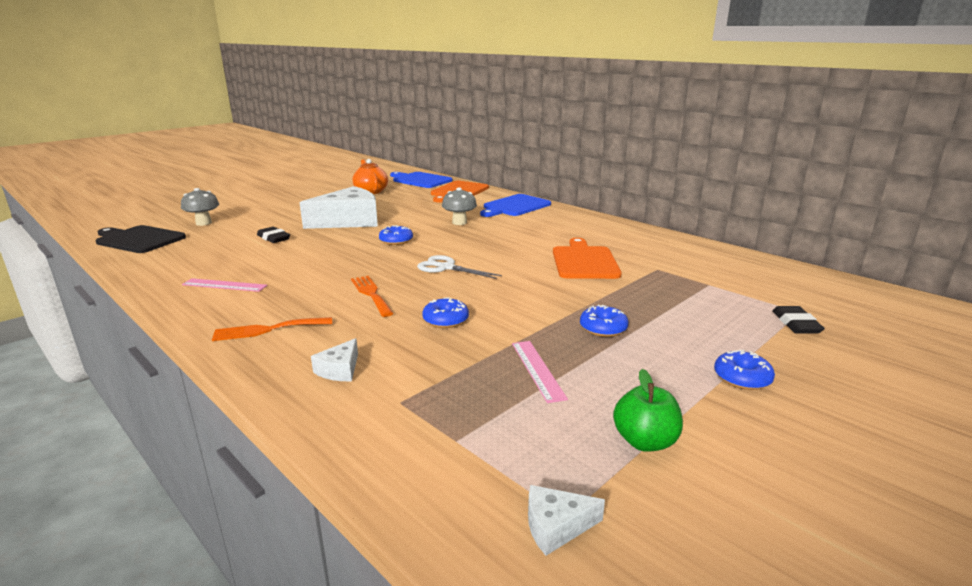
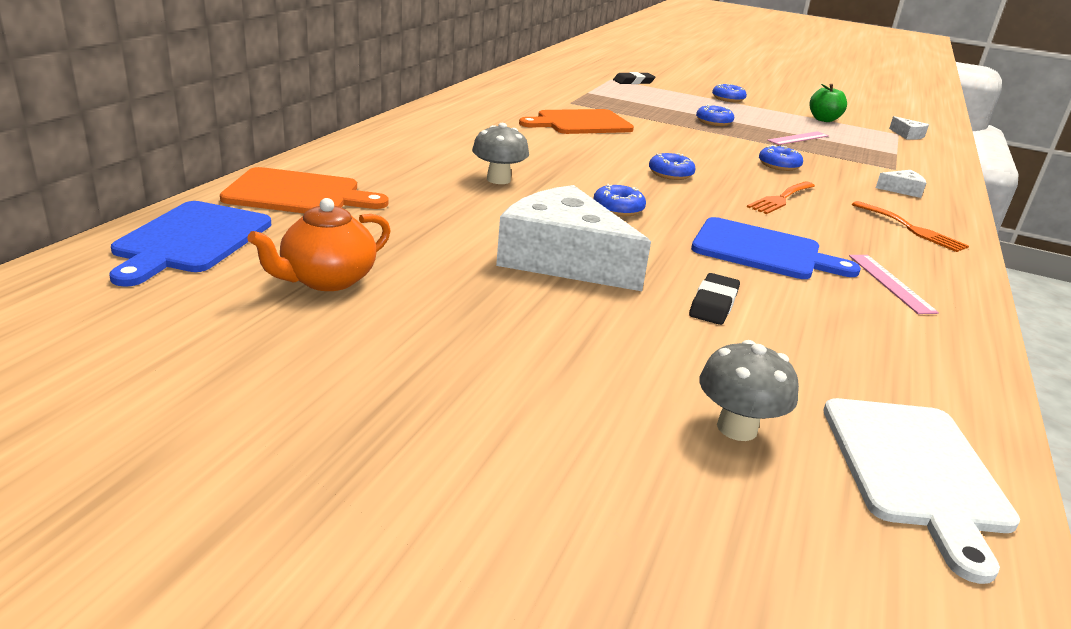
camera: 115 degrees left, 5 degrees up
black cutting board [96,225,186,253] -> white cutting board [823,398,1020,584]
white scissors [417,255,502,279] -> blue donut [649,153,696,180]
blue cutting board [480,194,551,217] -> blue cutting board moved to [691,217,861,279]

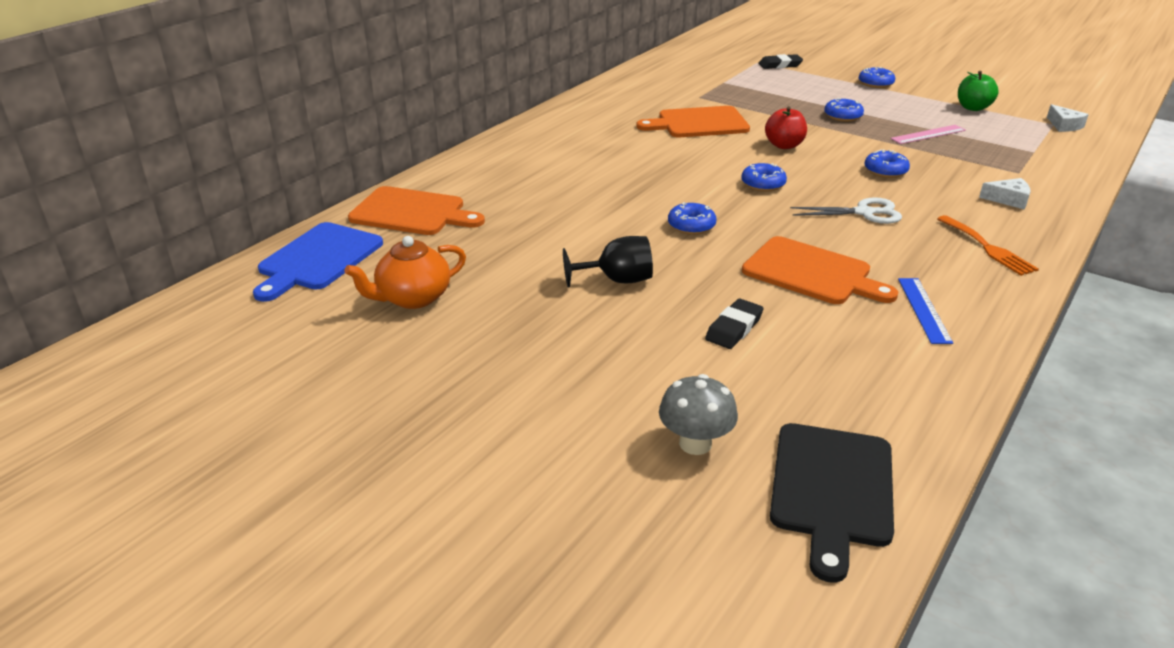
camera: 15 degrees right, 5 degrees up
grey mushroom [472,123,529,184] -> none
white cheese [496,185,651,291] -> black goblet [563,236,653,287]
blue cutting board [691,217,861,279] -> orange cutting board [742,236,898,304]
orange fork [747,181,815,214] -> white scissors [790,197,902,224]
white cutting board [823,398,1020,584] -> black cutting board [770,423,894,583]
pink ruler [849,255,939,314] -> blue ruler [898,278,953,344]
none -> red apple [765,106,807,149]

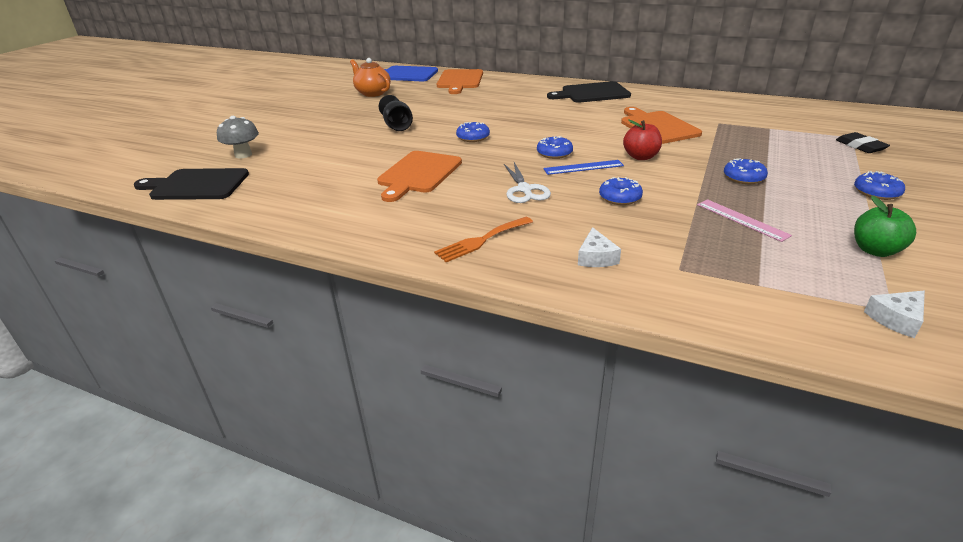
camera: 80 degrees right, 0 degrees up
black eraser [705,299,764,349] -> none
blue ruler [898,278,953,344] -> blue ruler moved to [543,160,624,175]
none -> black cutting board [547,81,631,103]

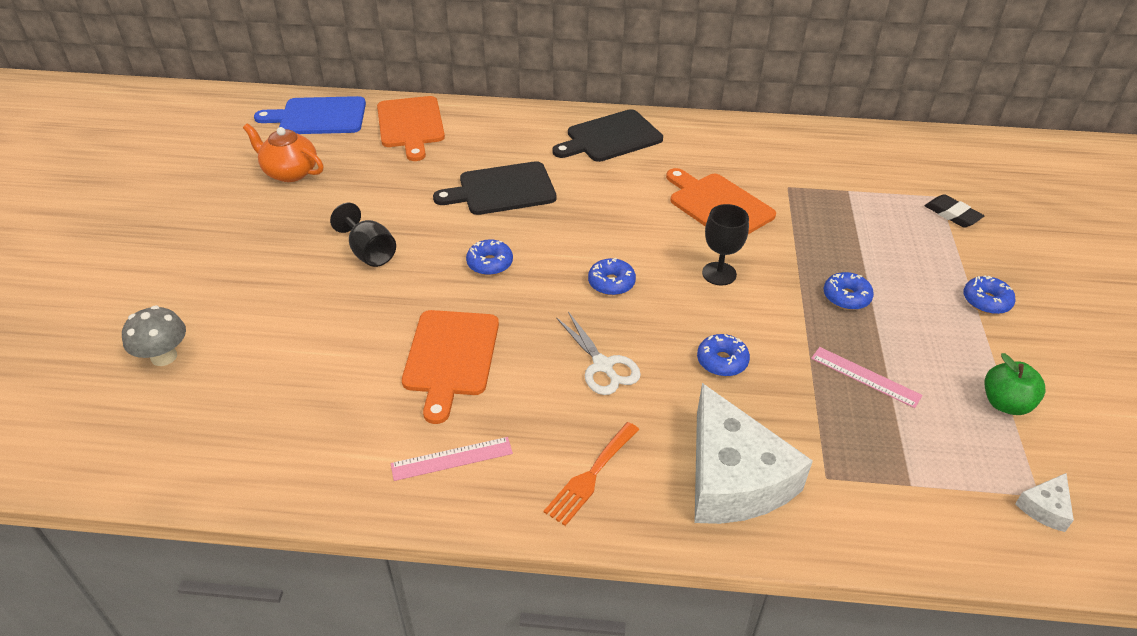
camera: 20 degrees left, 10 degrees up
black cutting board [134,168,249,200] -> black cutting board moved to [433,161,557,215]
blue ruler [543,160,624,175] -> none
white cheese [578,227,621,267] -> white cheese [695,383,813,524], size x2.43
red apple [623,119,662,160] -> black goblet [702,204,749,286]
none -> pink ruler [391,437,513,481]

